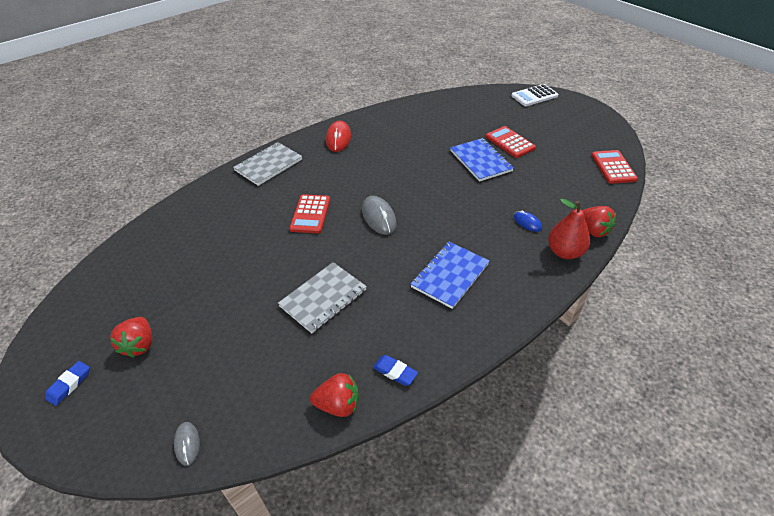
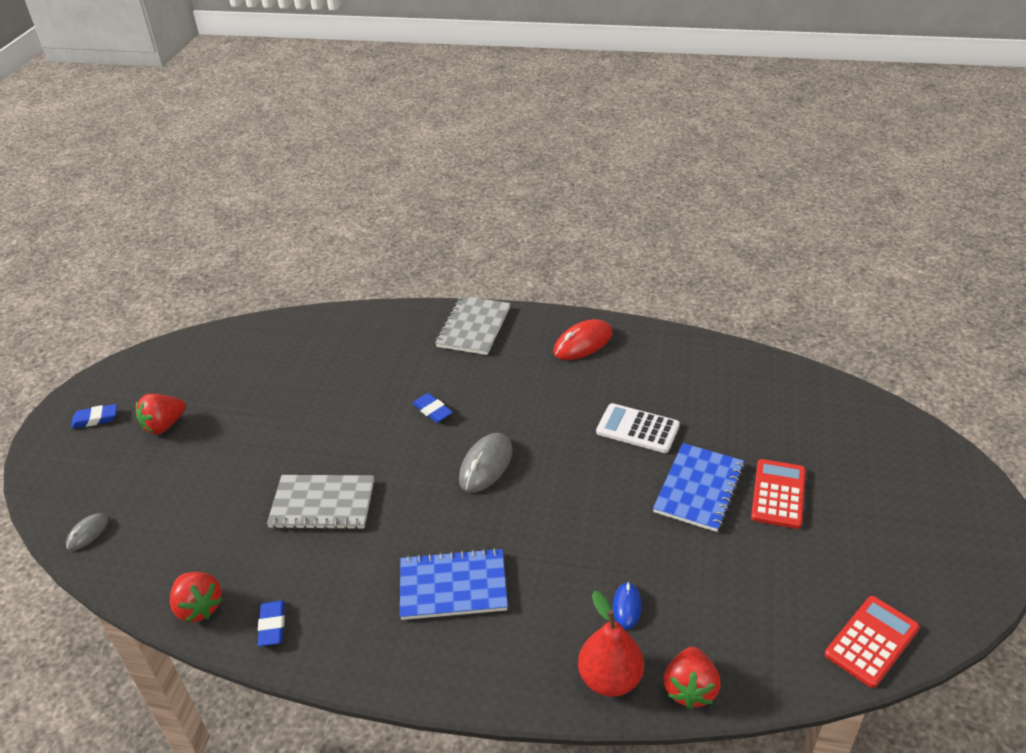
camera: 50 degrees right, 5 degrees down
grey notebook [233,142,302,186] -> grey notebook turned 75 degrees counterclockwise [435,296,510,355]
red calculator [289,194,330,234] -> blue eraser [412,393,453,423]
white calculator [511,84,558,106] -> white calculator moved to [596,403,680,453]

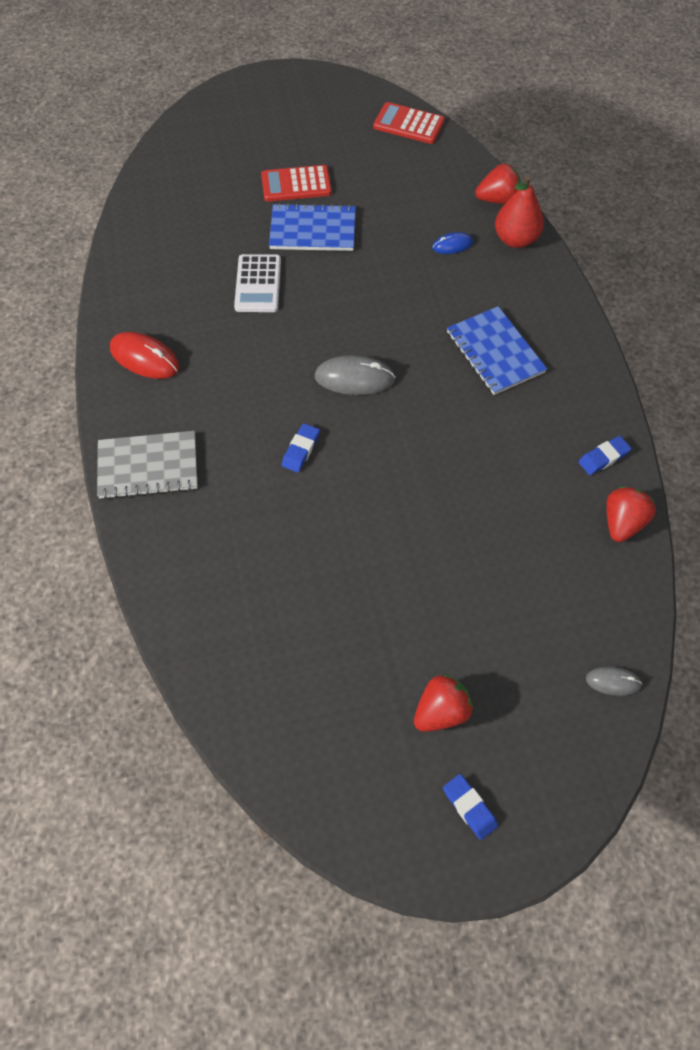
camera: 115 degrees left, 20 degrees up
red strawberry [136,394,186,434] -> red strawberry turned 60 degrees counterclockwise [414,674,473,732]
grey notebook [267,475,374,530] -> none

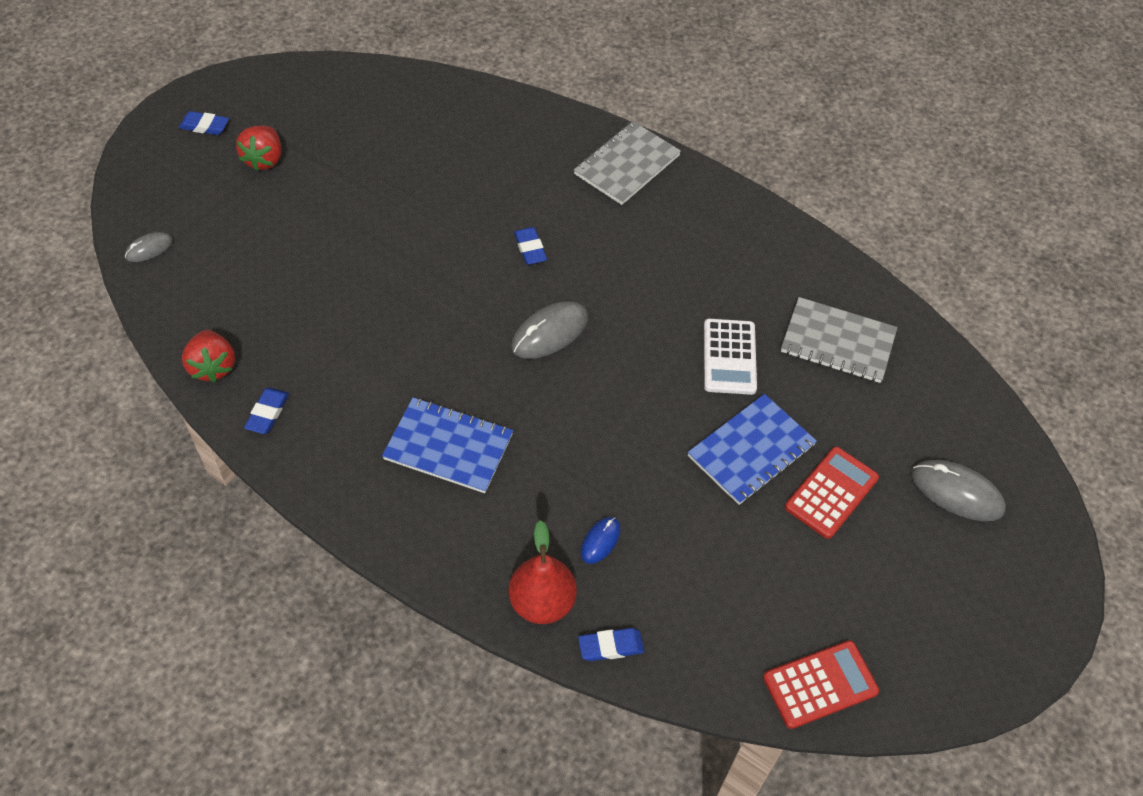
camera: 135 degrees right, 5 degrees down
red mouse [110,332,179,379] -> none
white calculator [234,254,281,312] -> white calculator turned 135 degrees counterclockwise [704,319,757,395]
red strawberry [475,164,521,204] -> blue eraser [578,628,644,661]
none -> grey notebook [781,297,897,383]
none -> grey mouse [911,460,1006,521]

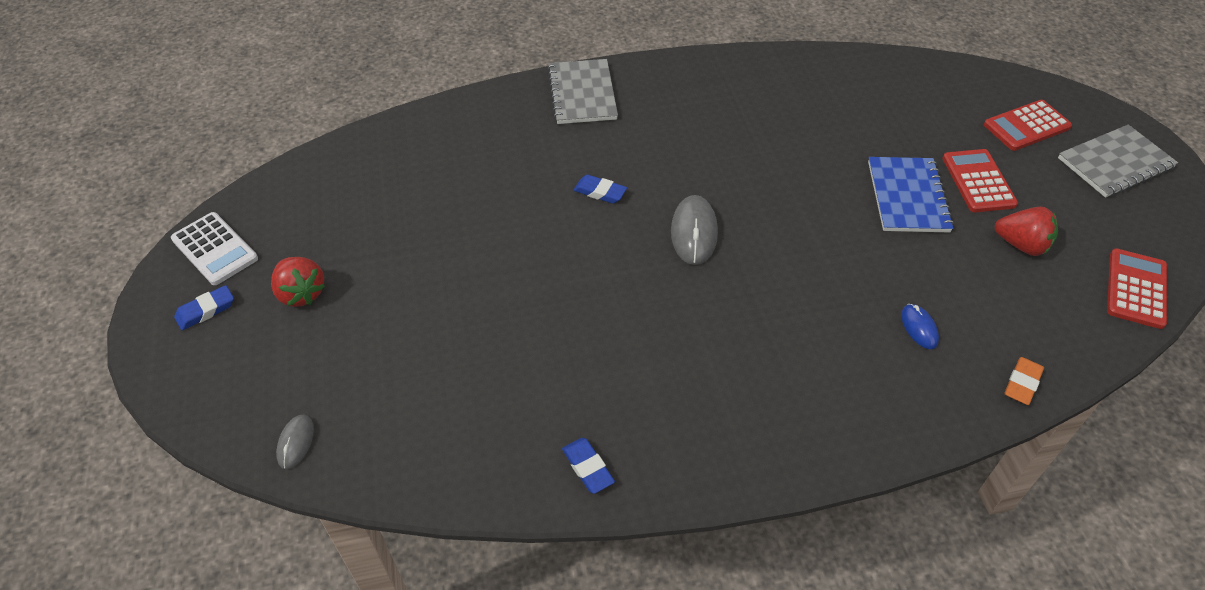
camera: 45 degrees left, 5 degrees down
red strawberry [182,330,235,382] -> red strawberry moved to [995,207,1058,256]
blue notebook [382,397,513,493] -> none
red pear [508,520,577,624] -> none
blue eraser [578,628,644,661] -> orange eraser [1004,357,1044,405]
white calculator [704,319,757,395] -> white calculator moved to [171,212,258,285]
grey notebook [781,297,897,383] -> grey notebook moved to [1058,124,1178,198]
grey mouse [911,460,1006,521] -> red calculator [984,100,1072,151]

